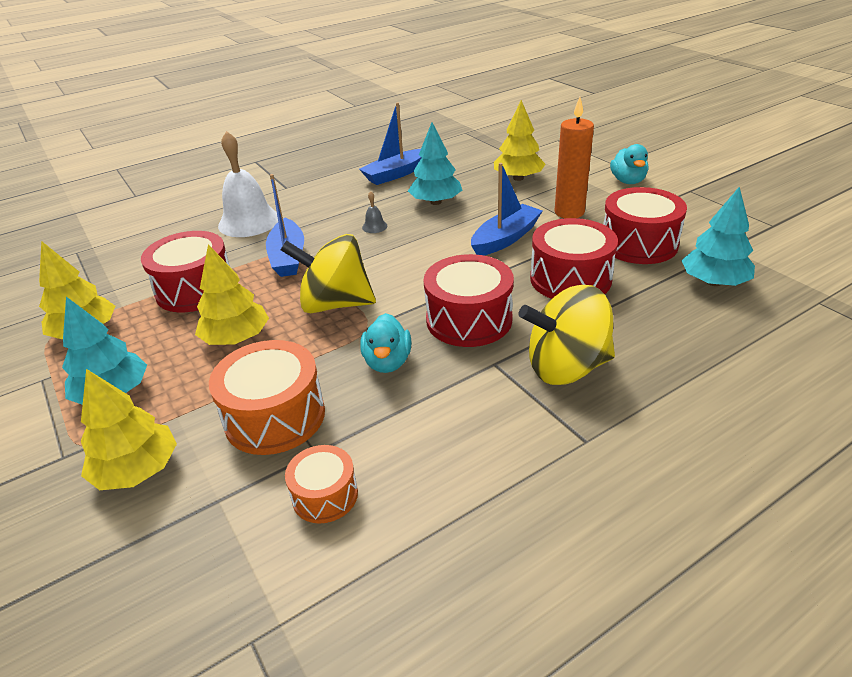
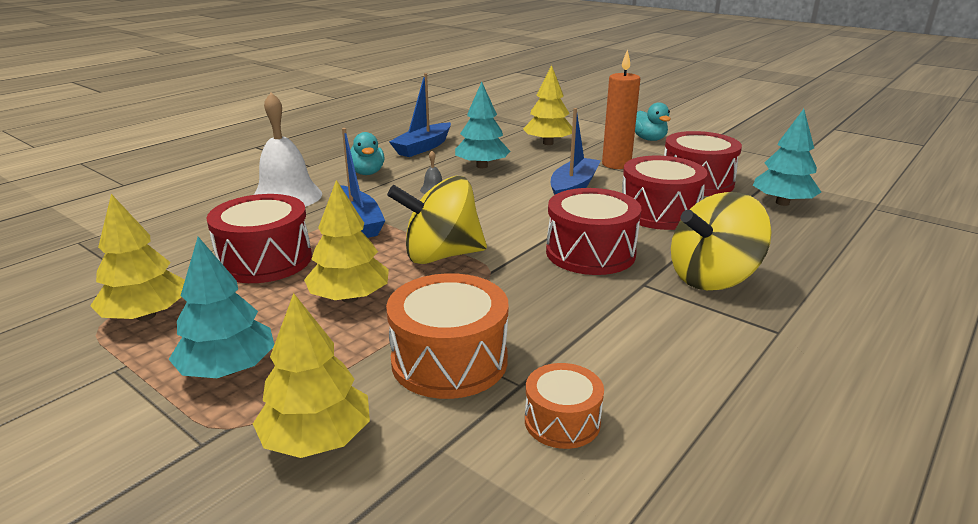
camera: 20 degrees left, 10 degrees down
turquoise duck [360,313,411,373] -> turquoise duck moved to [350,132,385,175]

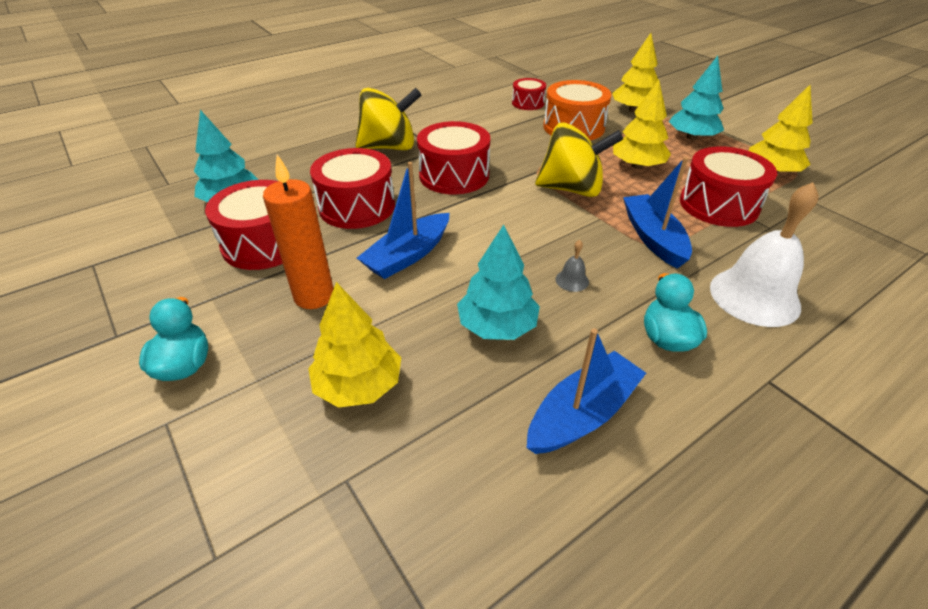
camera: 165 degrees left, 15 degrees up
orange drum [525,363,604,449] -> red drum [512,78,546,110]

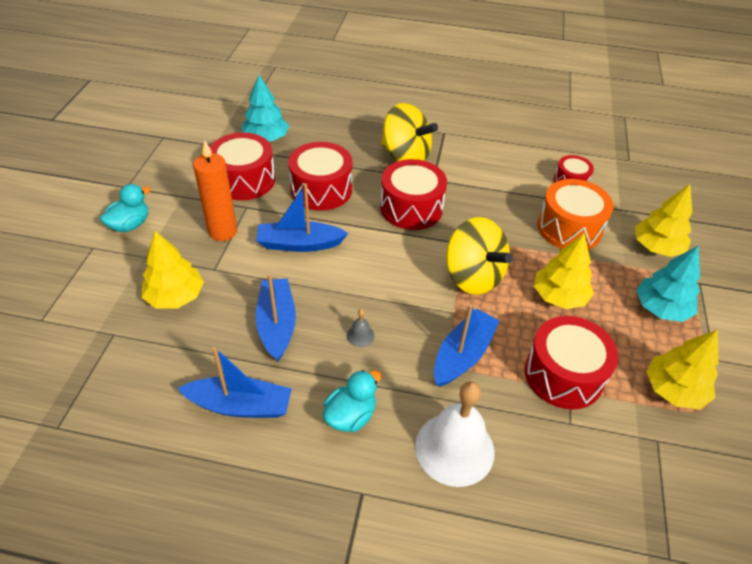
camera: 45 degrees right, 5 degrees up
turquoise tree [457,224,540,340] -> blue boat [256,273,296,361]

